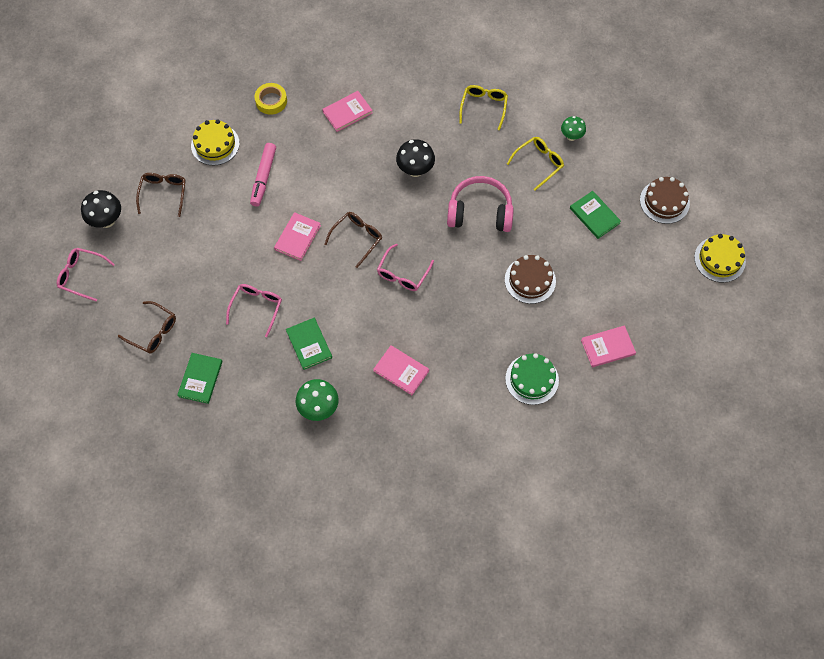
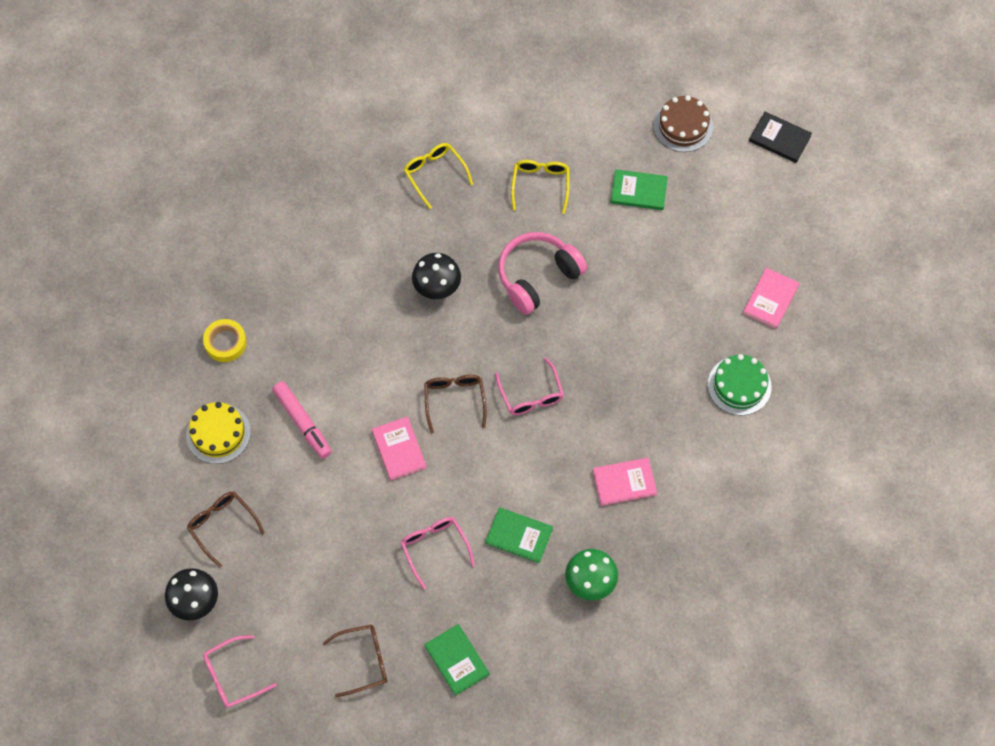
camera: 45 degrees left, 0 degrees up
pink book [322,91,373,132] -> none
brown cake [505,255,556,304] -> none
green mushroom [561,116,586,141] -> none
yellow cake [694,234,746,283] -> black book [749,112,812,163]

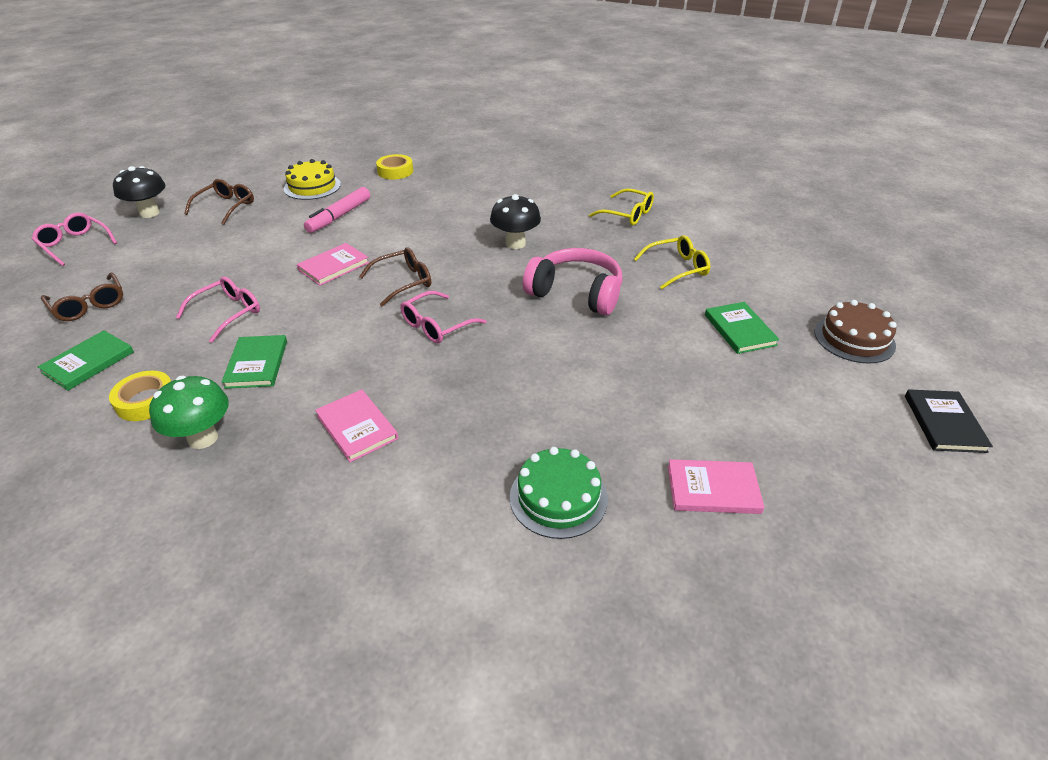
camera: 65 degrees right, 25 degrees down
yellow glasses [404,143,473,209] -> yellow glasses turned 90 degrees clockwise [589,188,654,225]
none -> yellow tape [109,371,171,421]

